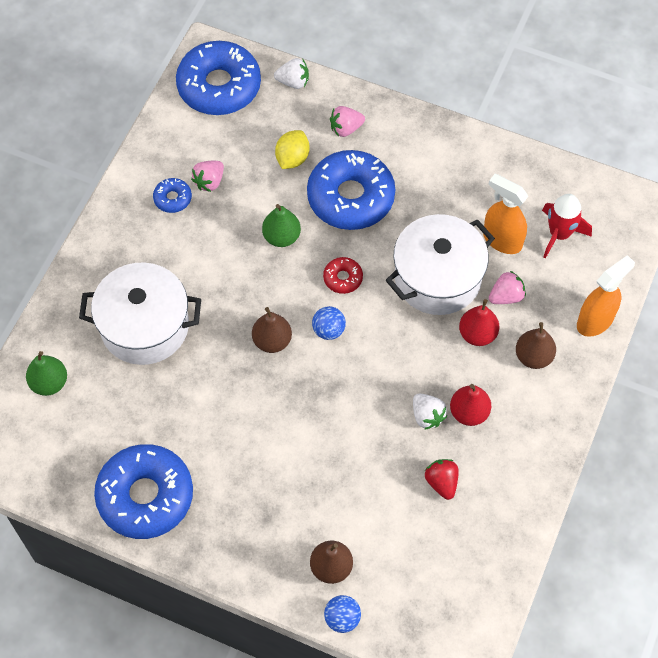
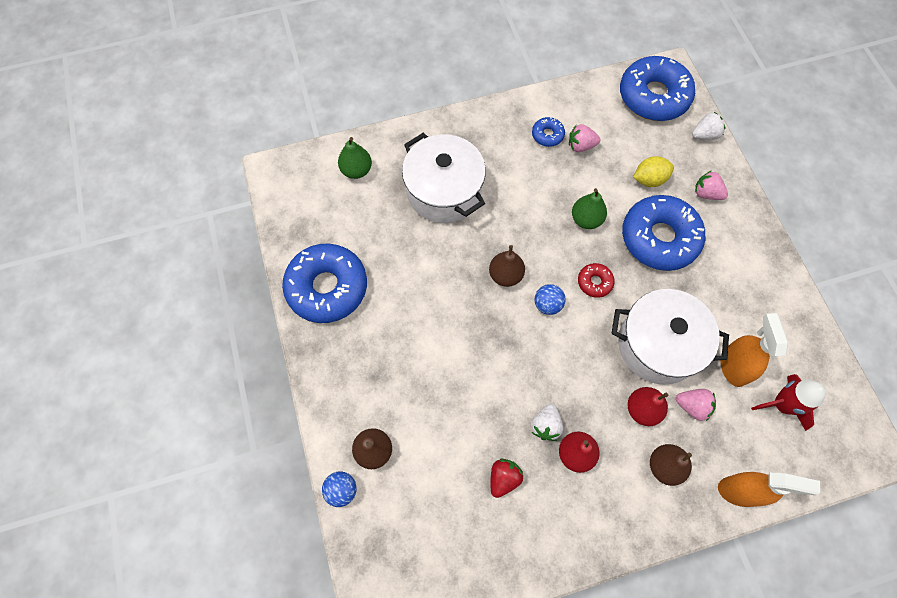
camera: 50 degrees right, 5 degrees up
white strawberry [274,58,309,89] -> white strawberry turned 75 degrees counterclockwise [692,112,726,140]

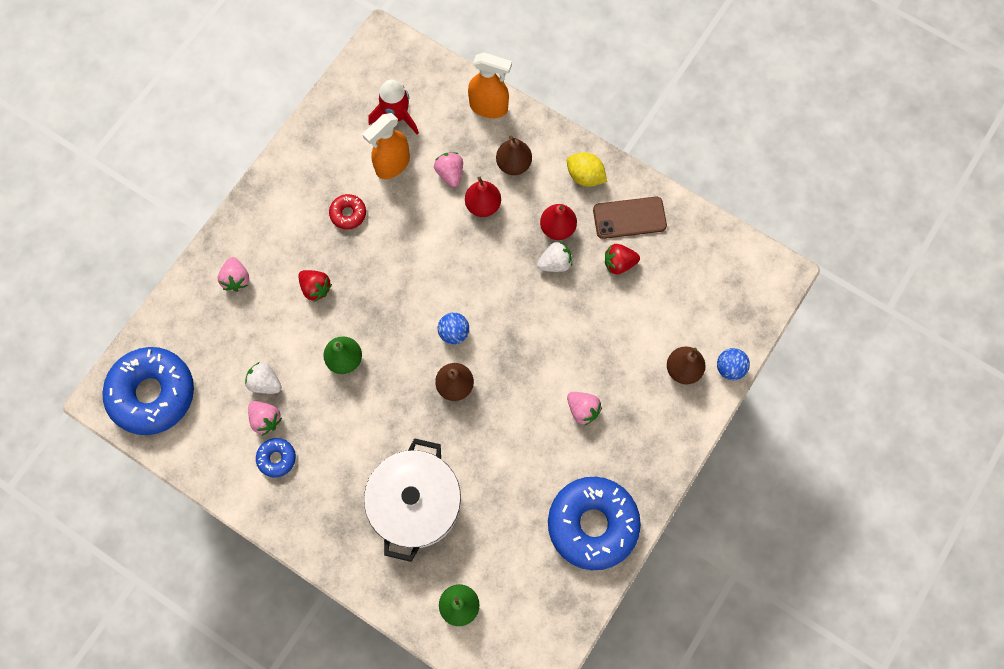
camera: 130 degrees left, 5 degrees up
red donut [578,263,615,298] -> red donut moved to [329,194,366,230]
white pot [611,289,729,385] -> none
blue donut [622,195,705,271] -> red strawberry [298,270,332,302]
yellow lemon [633,156,674,187] -> yellow lemon moved to [567,152,607,187]
white strawberry [692,112,726,140] -> white strawberry moved to [245,362,282,394]
orange spray bottle [718,472,820,507] -> orange spray bottle turned 135 degrees clockwise [468,52,512,118]
none -> pink strawberry [567,392,602,426]
none -> brown phone [593,197,667,239]

